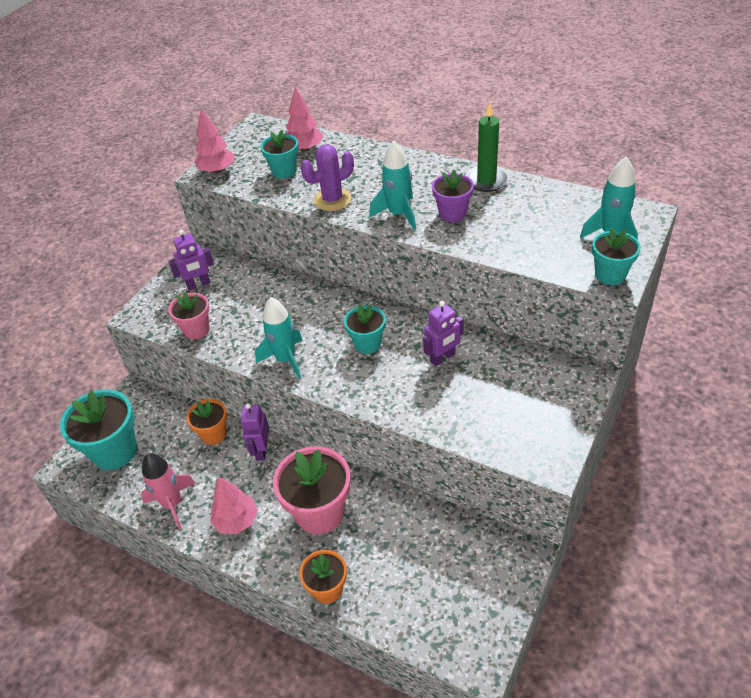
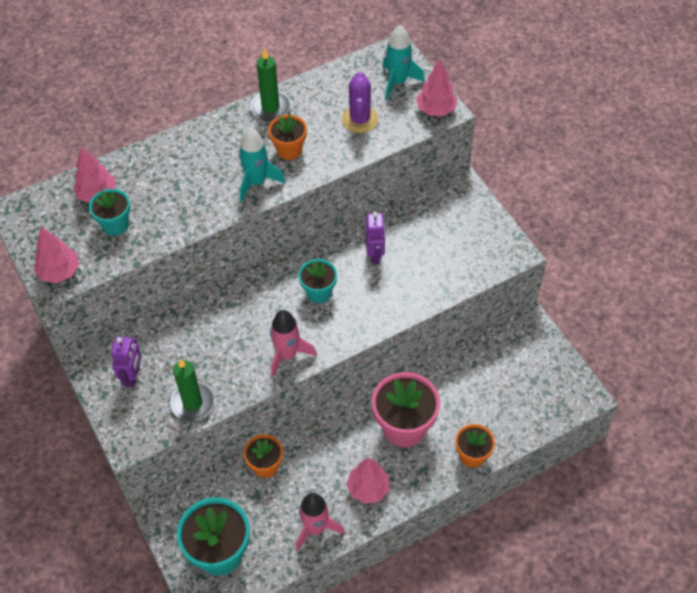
camera: 60 degrees left, 10 degrees up
pink flower pot [168,292,210,339] -> green candle [170,359,215,421]
purple robot [241,403,269,461] -> none
turquoise rocket [255,297,302,379] -> pink rocket [270,310,317,377]
purple cactus [301,144,354,211] -> purple cactus moved to [342,72,378,133]
purple flower pot [432,169,474,222] -> orange flower pot [268,115,307,160]
turquoise flower pot [592,228,641,285] -> pink tree [416,60,457,116]

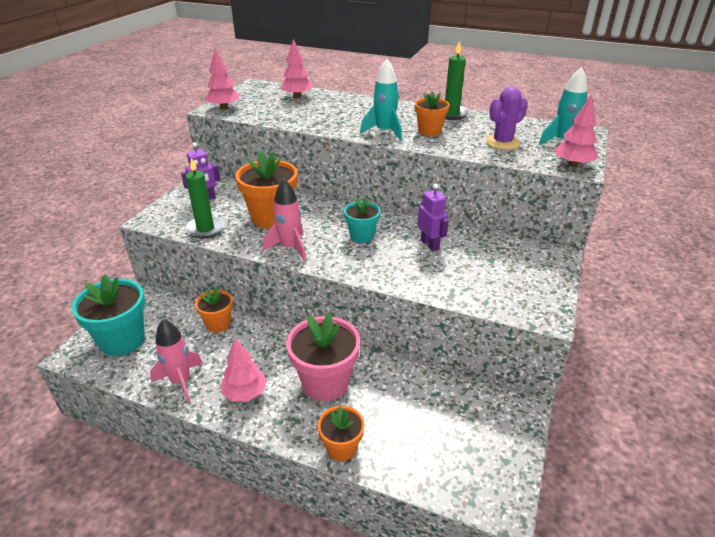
camera: 50 degrees right, 20 degrees down
turquoise flower pot [89,189,130,236] -> none
purple robot [365,212,385,265] -> purple robot turned 75 degrees counterclockwise [417,184,449,251]
none -> orange flower pot [235,151,298,229]

